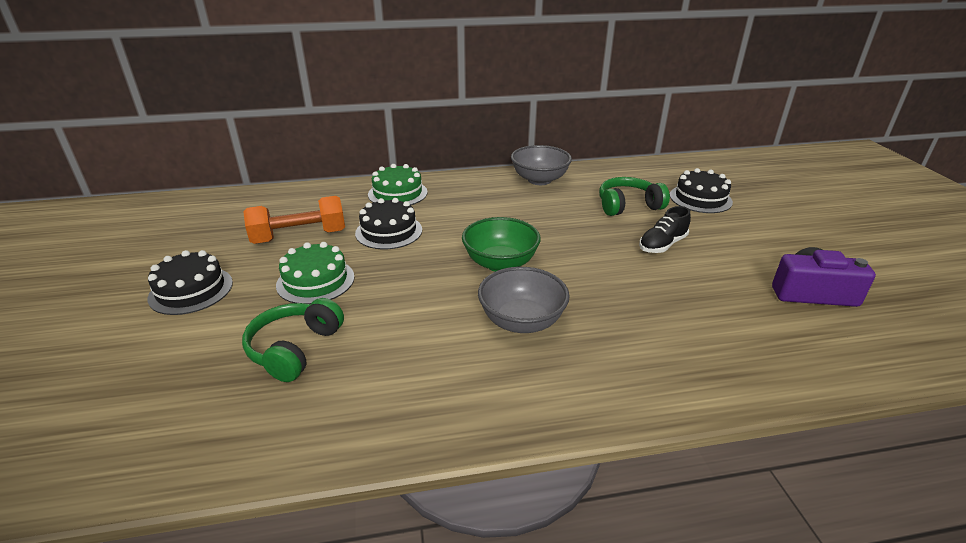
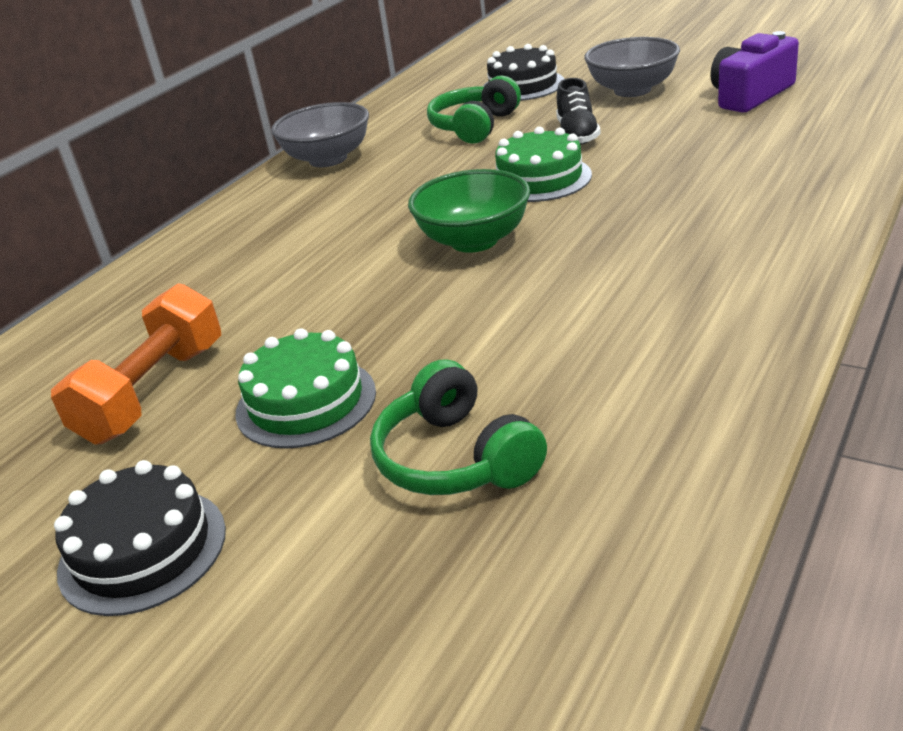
camera: 45 degrees left, 0 degrees up
black cake [355,198,422,250] -> none
green cake [368,164,427,205] -> green cake moved to [495,127,592,202]
grey bowl [478,267,570,333] -> grey bowl moved to [585,37,680,97]

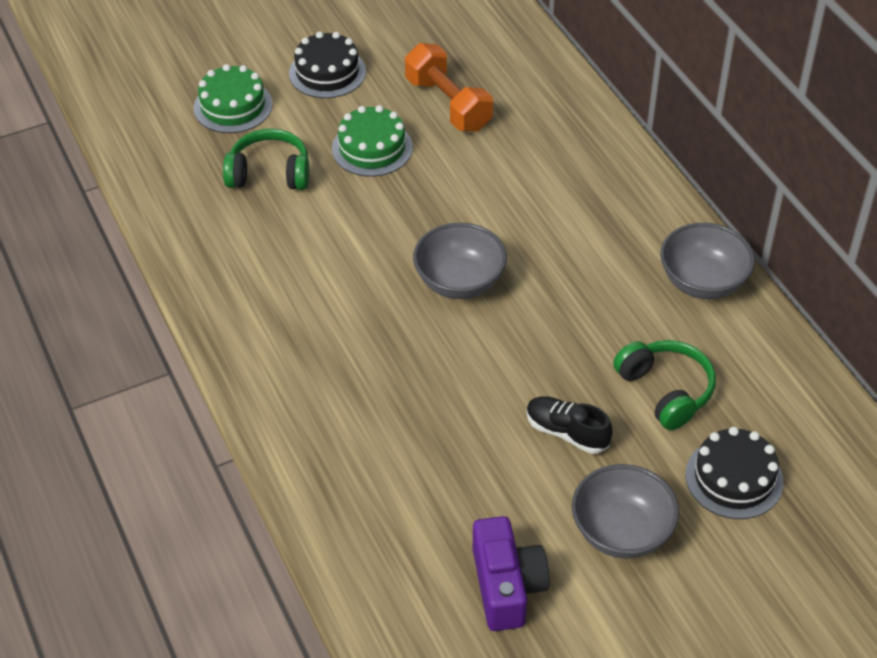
camera: 120 degrees right, 15 degrees up
green bowl [408,169,530,253] -> grey bowl [413,223,507,299]
green cake [495,127,592,202] -> green cake moved to [194,64,273,133]

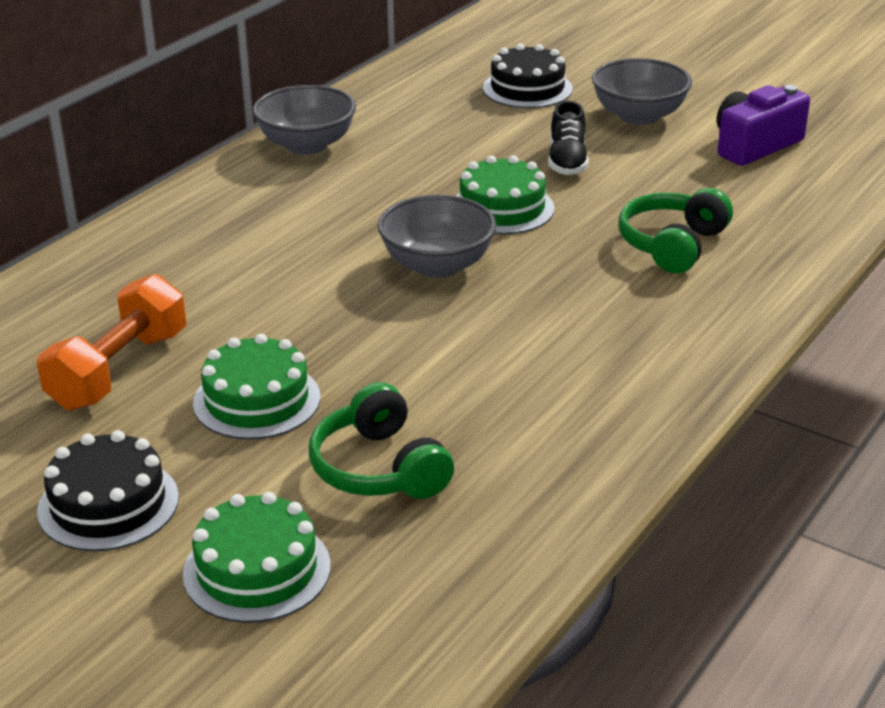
camera: 120 degrees left, 15 degrees down
green headphones [613,340,716,430] -> green headphones moved to [618,188,733,274]
none -> green cake [456,155,554,235]

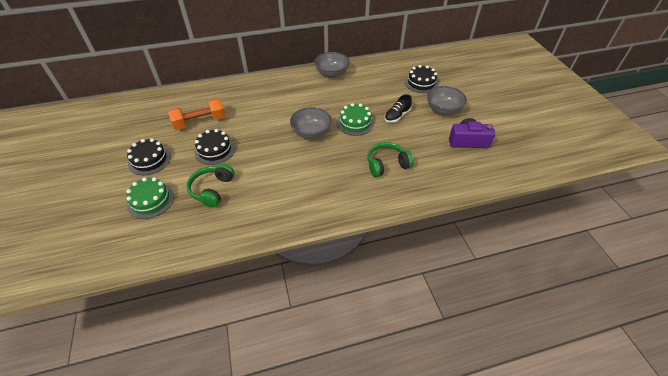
camera: 40 degrees right, 15 degrees up
green cake [193,334,320,440] -> black cake [194,129,235,165]

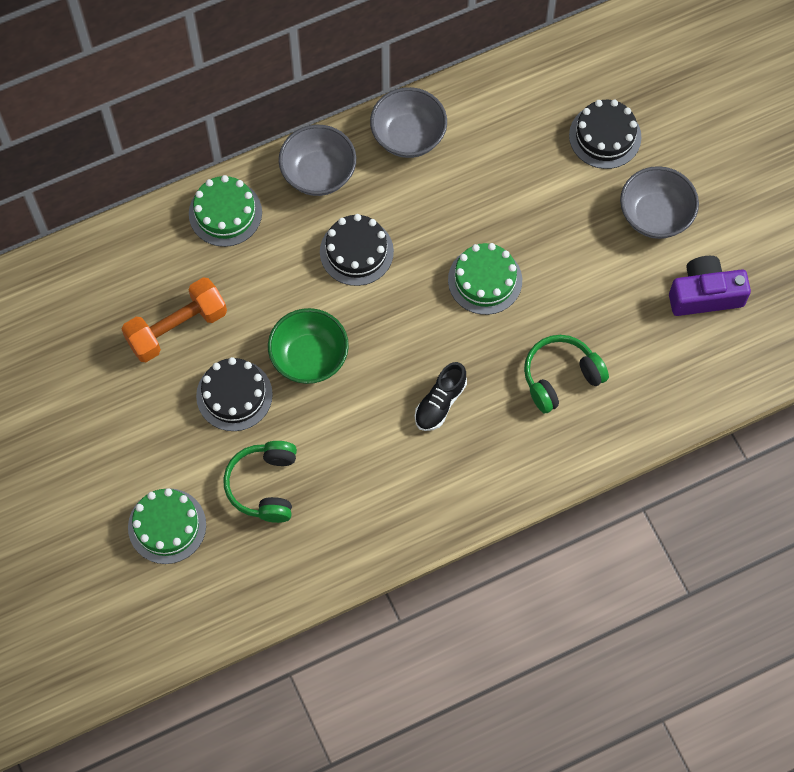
camera: 10 degrees left, 20 degrees up
black cake [127,138,171,175] -> black cake moved to [320,214,394,286]
grey bowl [290,107,332,139] -> grey bowl moved to [279,125,356,196]
black shoe [384,94,412,123] -> black shoe moved to [415,362,467,431]
none -> green cake [189,175,262,247]
none -> green bowl [268,308,349,384]

